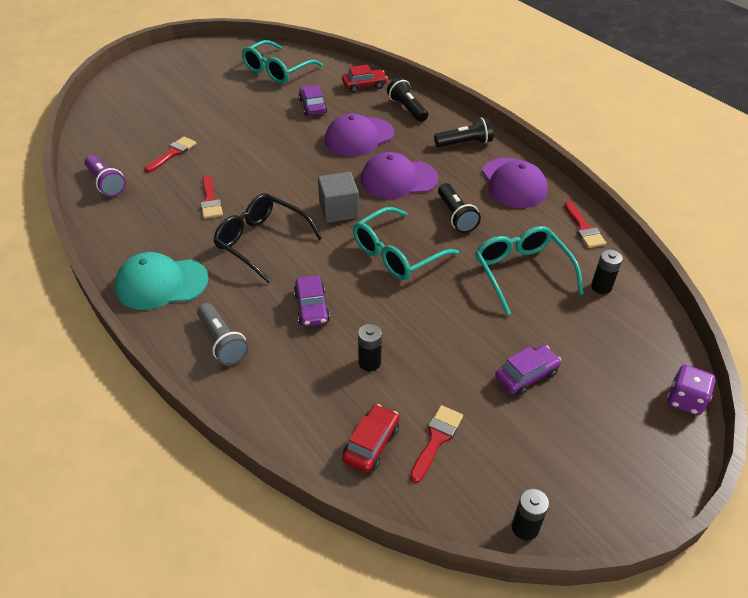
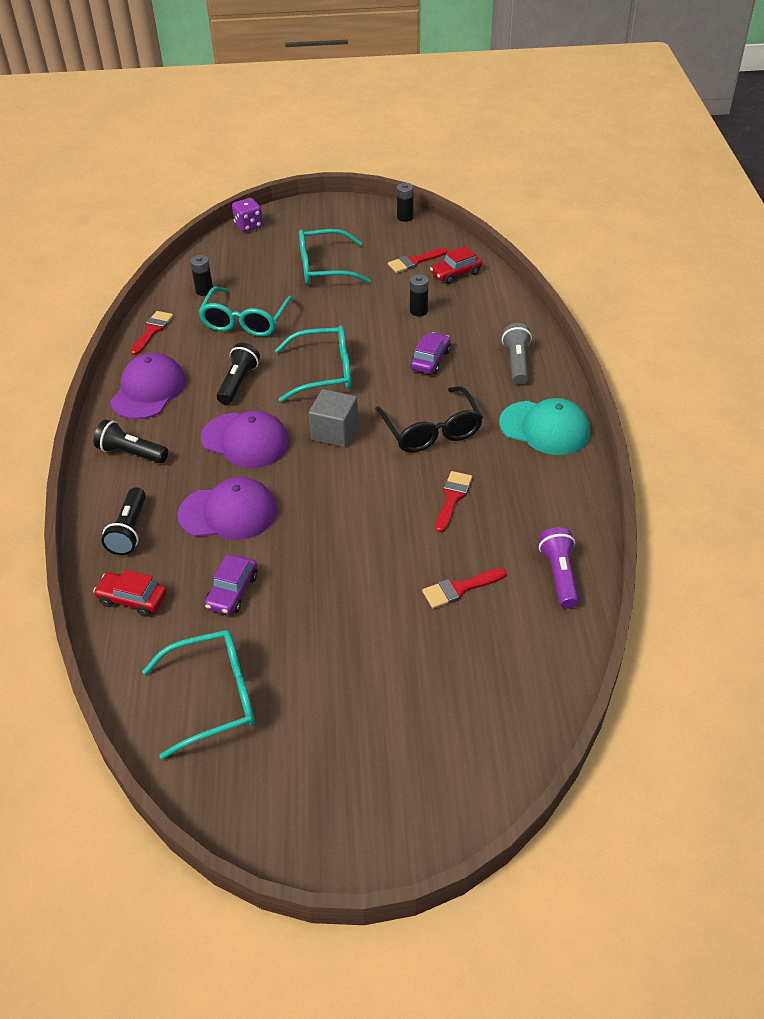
camera: 145 degrees left, 0 degrees up
purple car [495,345,562,396] -> turquoise glasses [299,229,371,284]

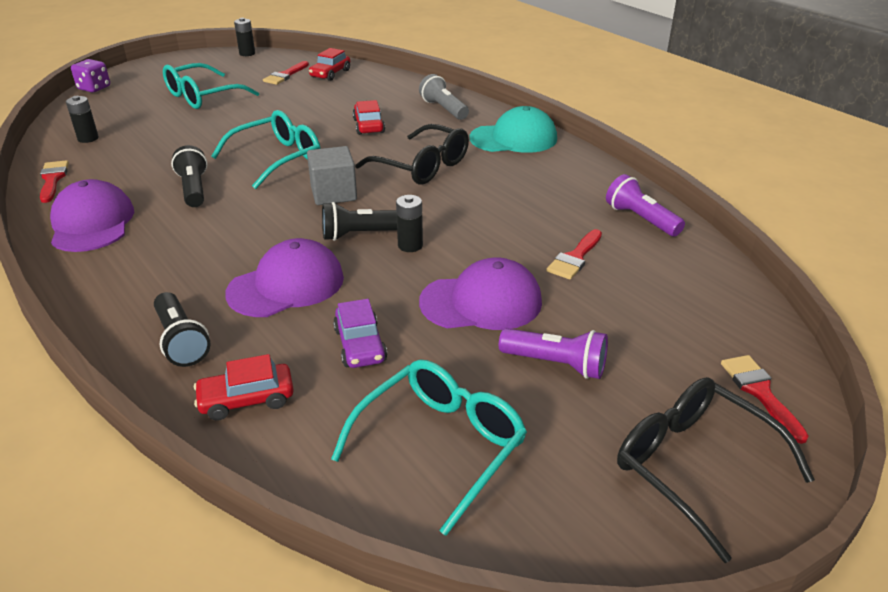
camera: 35 degrees left, 10 degrees down
black flashlight [94,419,168,463] -> black flashlight moved to [322,202,397,241]
turquoise glasses [199,286,295,337] -> none
purple cap [201,411,290,468] -> purple cap moved to [419,257,542,330]
black battery [410,274,428,316] -> black battery moved to [396,195,423,252]
purple car [410,332,451,374] -> red car [353,100,385,135]
red brush [436,471,472,533] -> red brush moved to [721,355,809,444]
none -> purple flashlight [499,328,608,379]
none -> black glasses [617,377,815,563]

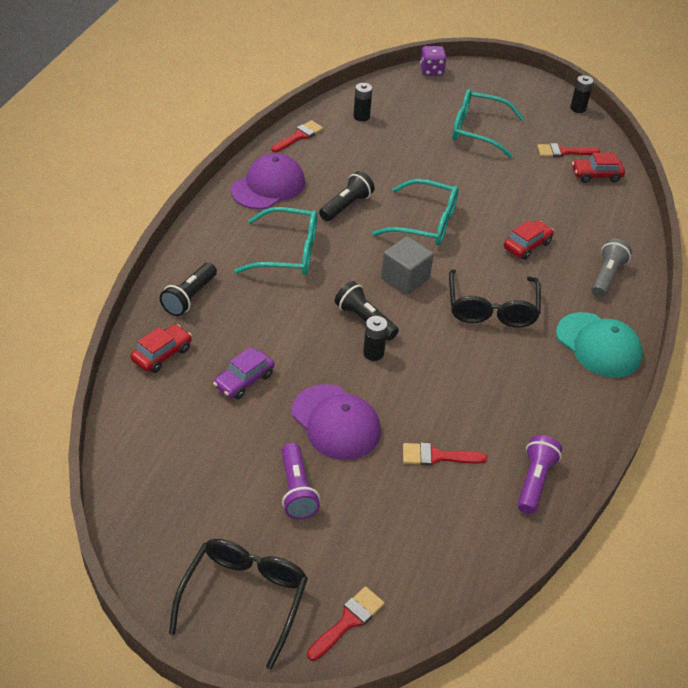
camera: 55 degrees right, 10 degrees up
red car [194,354,294,421] -> red car turned 90 degrees clockwise [130,324,192,373]
purple cap [225,238,344,317] -> none
turquoise glasses [331,359,527,536] -> turquoise glasses moved to [235,207,317,275]

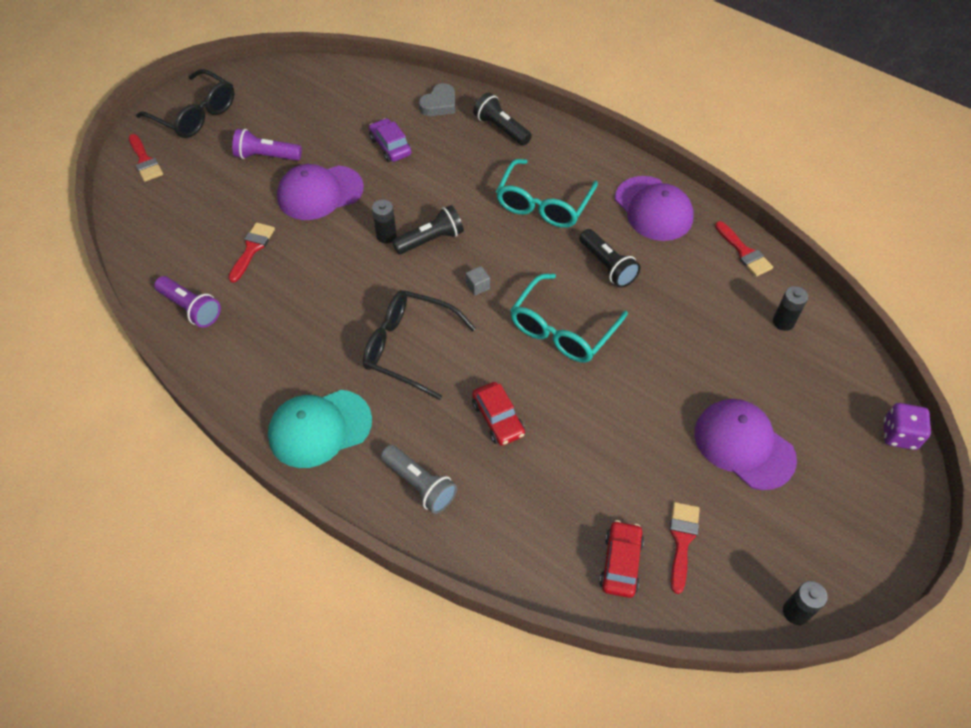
camera: 110 degrees right, 10 degrees up
red car [130,324,192,373] -> grey heart [419,83,455,116]
grey cube [381,236,434,295] -> grey cube [466,266,490,296], size x0.47
turquoise glasses [452,89,524,158] -> purple cap [694,399,797,490]

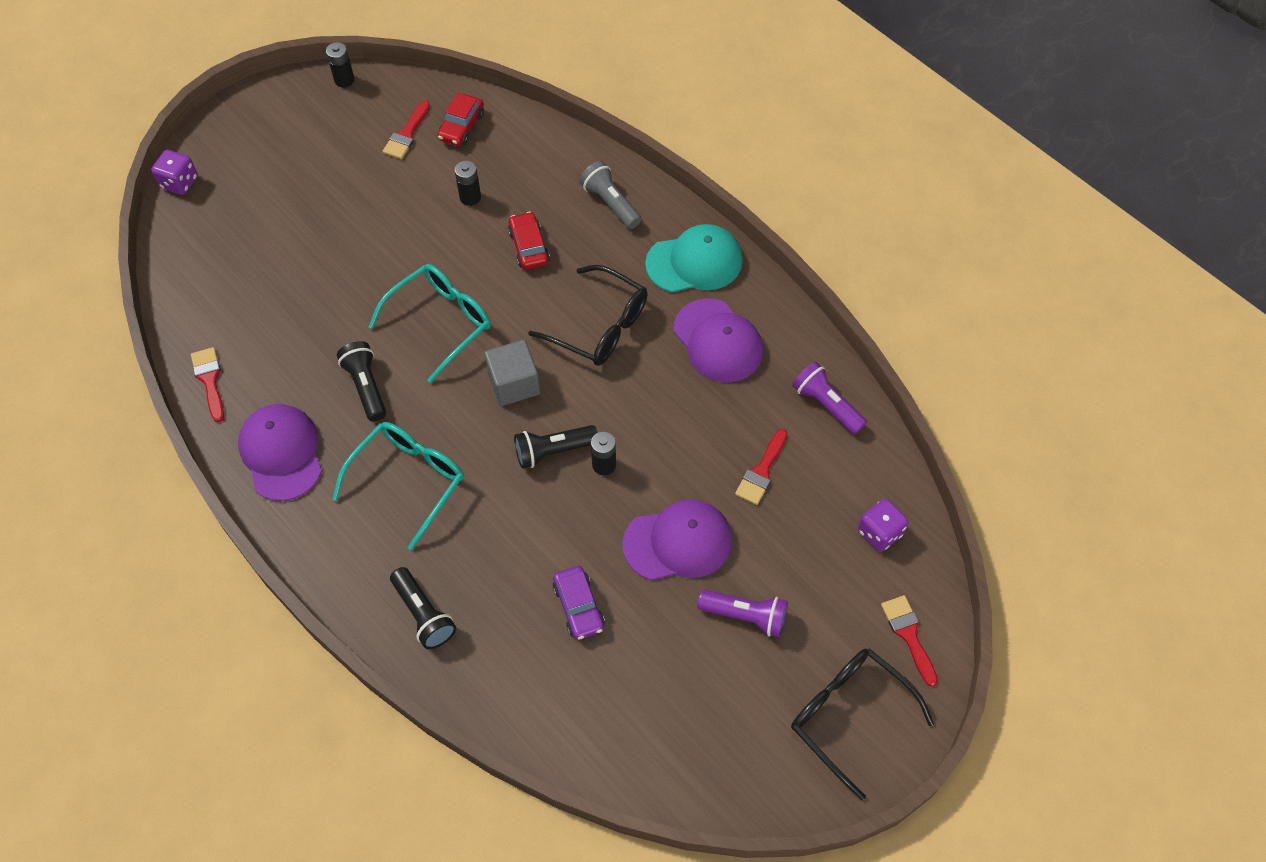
camera: 170 degrees left, 5 degrees up
grey heart [419,83,455,116] -> none
grey cube [466,266,490,296] -> grey cube [484,340,540,406], size x2.13
purple cap [694,399,797,490] -> purple cap moved to [674,298,763,383]
black battery [773,286,808,331] -> black battery moved to [455,160,481,206]
none -> purple dice [858,499,908,552]

